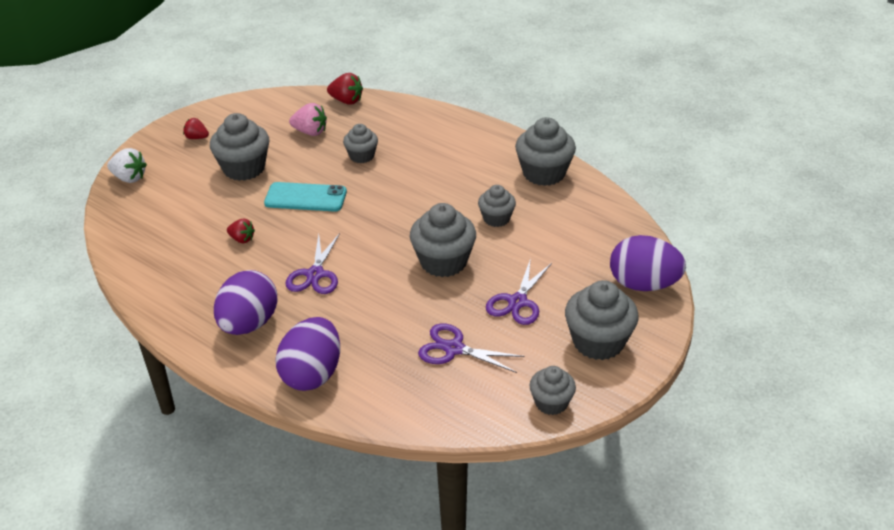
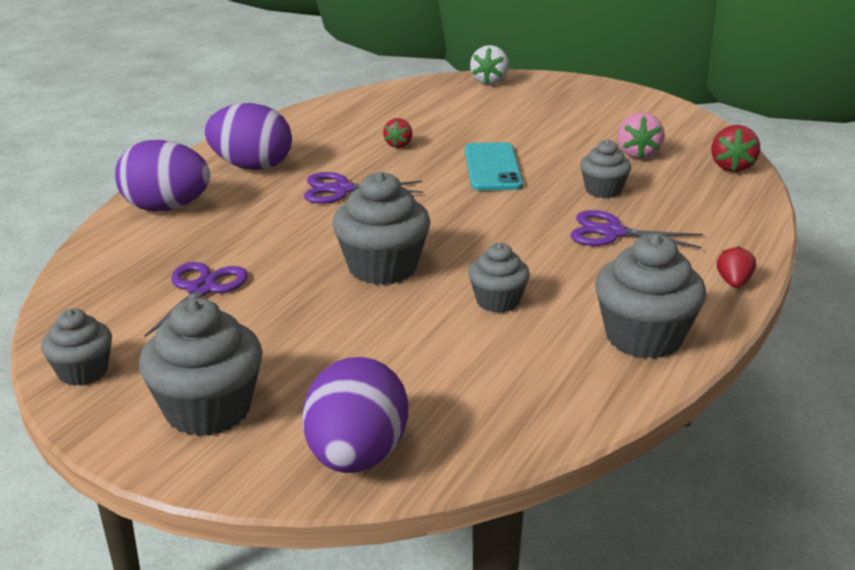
camera: 80 degrees right, 10 degrees down
red strawberry [183,118,209,139] -> red strawberry moved to [717,246,756,288]
grey cupcake [210,113,270,181] -> none
purple scissors [486,258,552,325] -> purple scissors moved to [570,210,703,248]

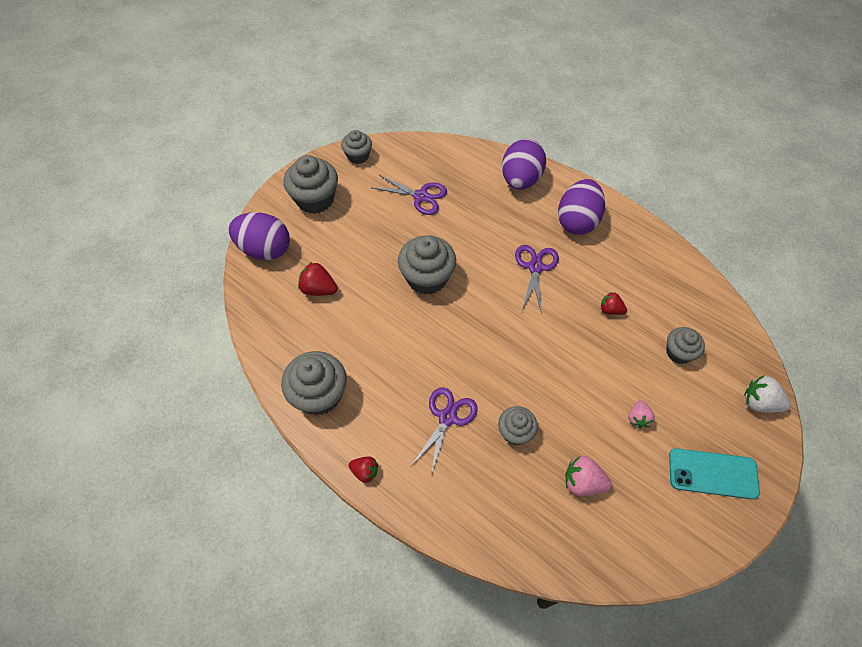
camera: 100 degrees right, 30 degrees up
turquoise phone [465,142,523,191] -> turquoise phone moved to [669,448,760,499]
grey cupcake [468,243,530,313] -> grey cupcake moved to [666,327,705,364]
red strawberry [711,125,760,172] -> red strawberry moved to [298,262,338,296]
none -> pink strawberry [628,400,655,428]

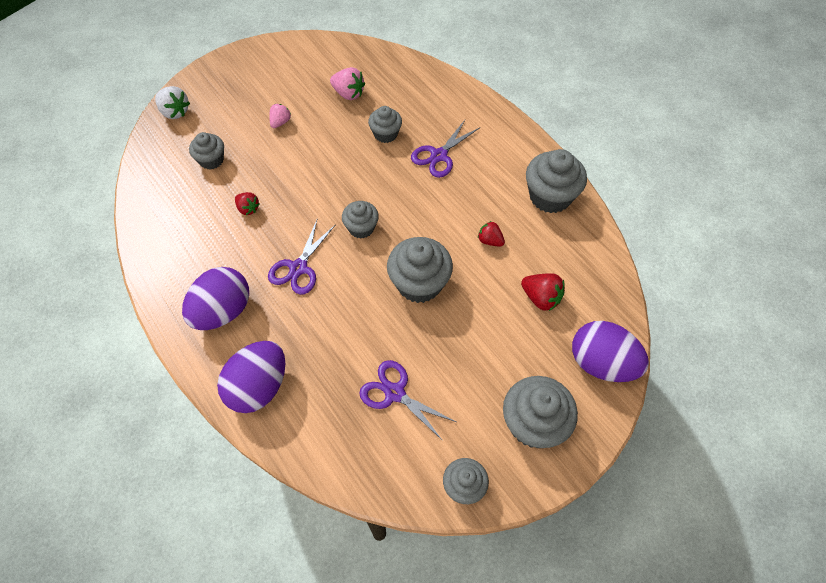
camera: 165 degrees left, 0 degrees up
red strawberry [348,456,378,483] -> red strawberry moved to [478,221,505,247]
turquoise phone [669,448,760,499] -> none
none -> grey cupcake [342,201,379,239]

